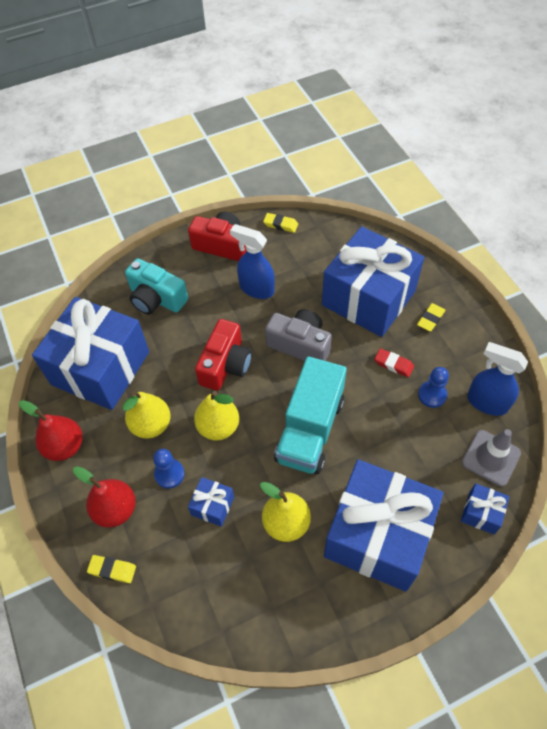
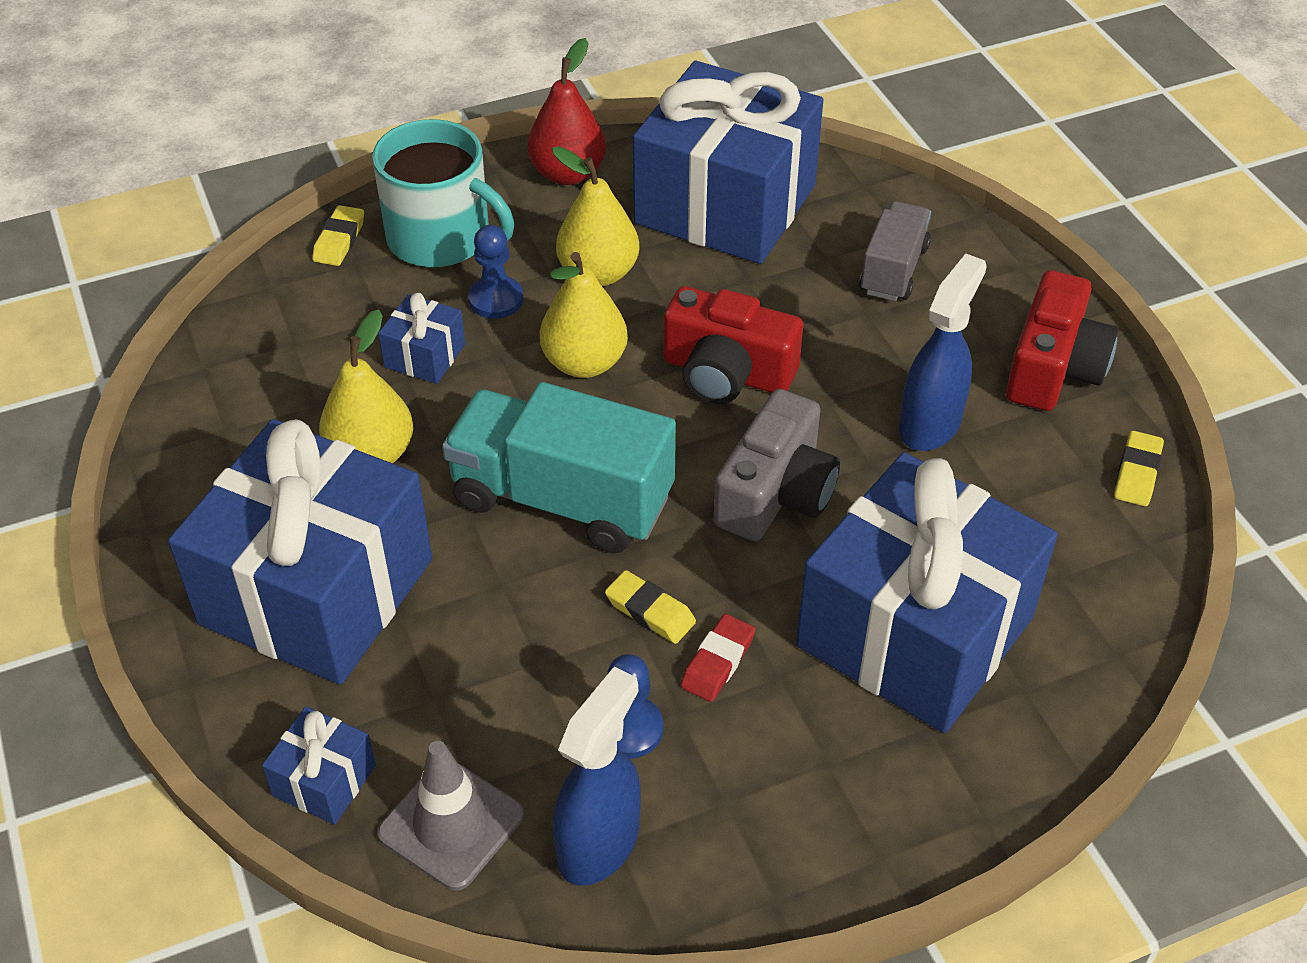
camera: 90 degrees right, 10 degrees down
red pear [73,466,136,528] -> turquoise mug [372,119,515,267]
turquoise camera [125,258,188,315] -> grey truck [859,201,931,301]
yellow eraser [417,303,446,331] -> yellow eraser moved to [605,570,696,644]

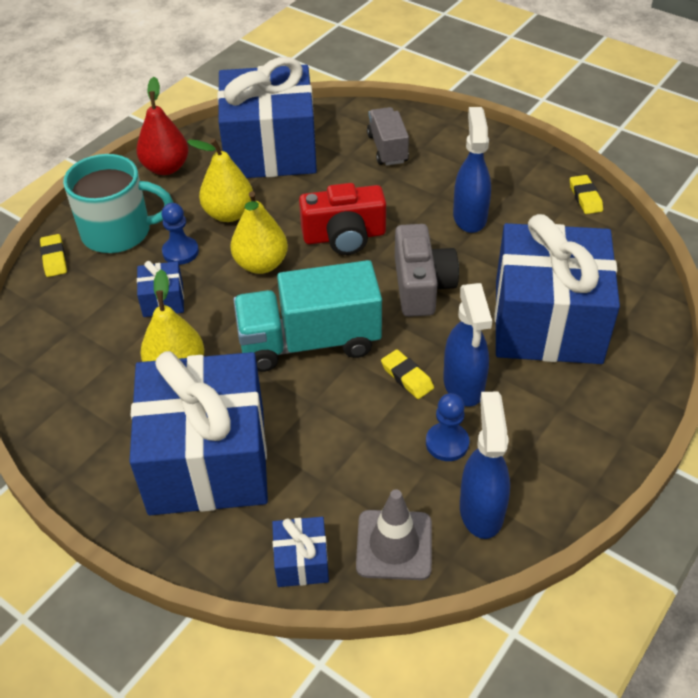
camera: 30 degrees left, 0 degrees up
yellow eraser [605,570,696,644] -> yellow eraser turned 45 degrees clockwise [381,349,434,399]
red eraser [680,614,755,702] -> blue spray bottle [443,283,492,407]
red camera [1006,270,1118,411] -> none

